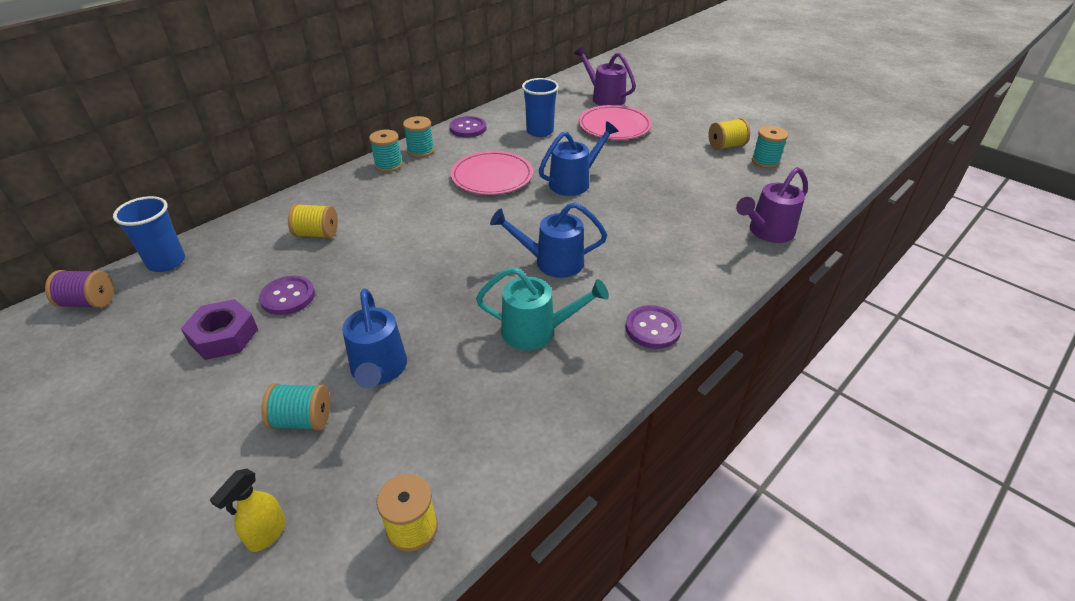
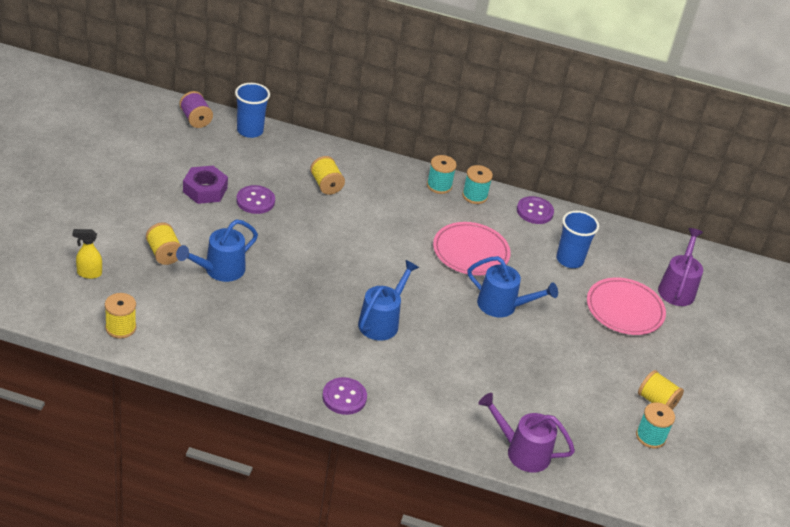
camera: 55 degrees right, 0 degrees up
turquoise spool [261,383,330,431] -> yellow spool [146,223,182,265]
turquoise watering can [476,267,609,350] -> none
blue watering can [490,202,607,278] -> blue watering can turned 60 degrees clockwise [358,260,419,341]

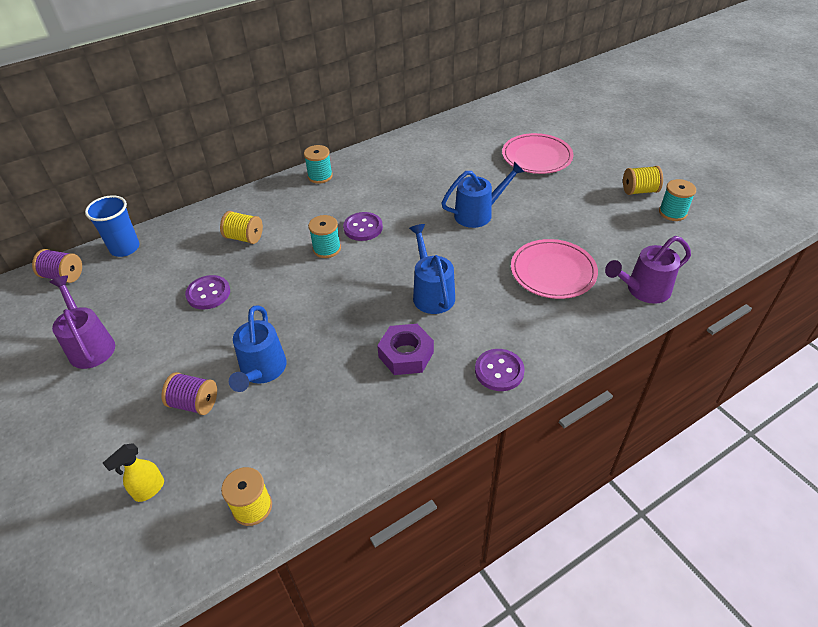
camera: 40 degrees left, 5 degrees up
yellow spool [146,223,182,265] -> purple spool [161,372,217,415]
purple nut [183,166,228,204] -> purple nut moved to [377,324,434,375]
pink plate [433,222,511,276] -> pink plate moved to [511,239,598,299]
turquoise spool [462,165,493,204] -> turquoise spool moved to [308,215,341,258]
purple button [517,196,554,224] -> purple button moved to [343,212,383,241]
blue cup [556,211,599,268] -> none
purple watering can [658,228,703,306] -> purple watering can moved to [50,276,115,369]

